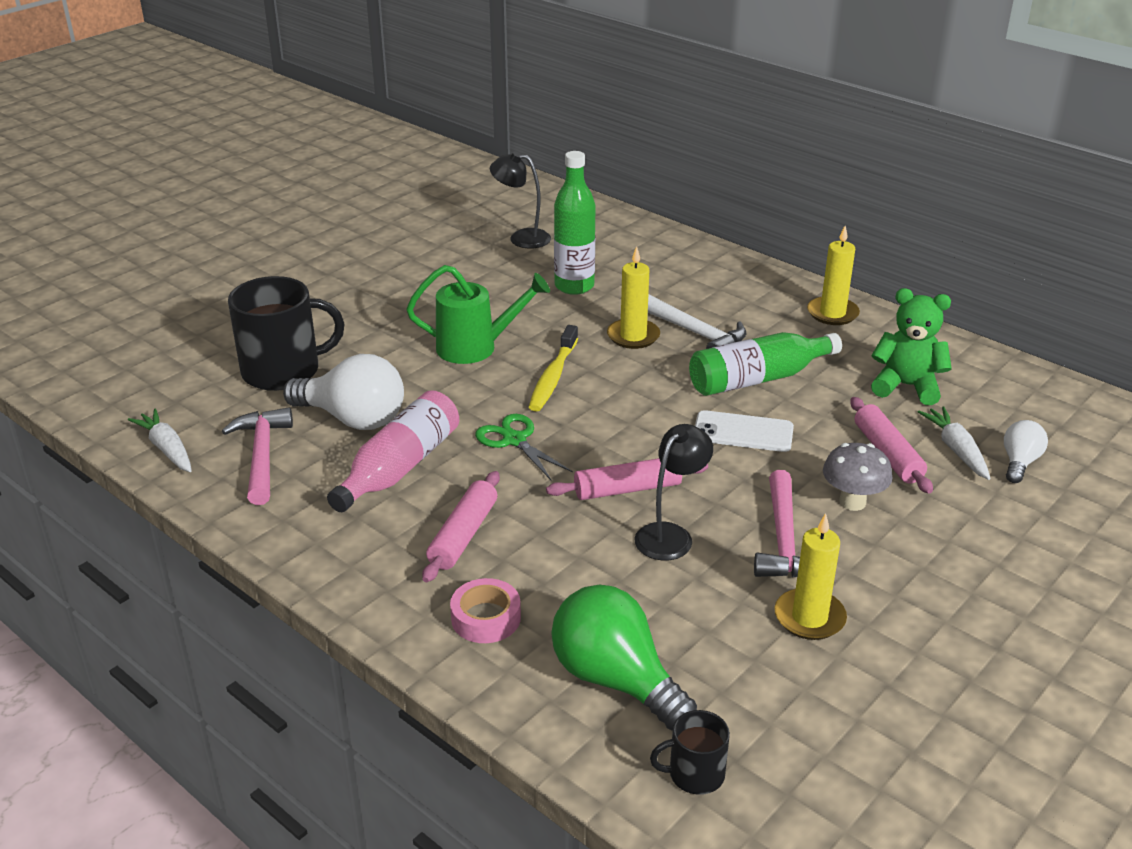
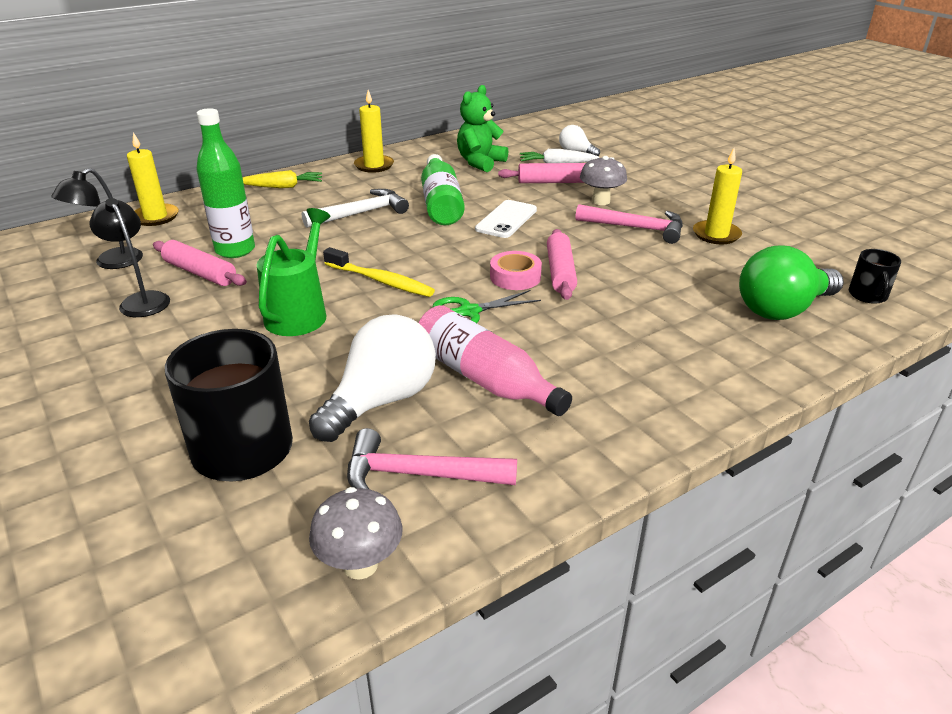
camera: 75 degrees left, 0 degrees up
white carrot [128,408,192,472] -> grey mushroom [309,487,402,580]
pink rolling pin [422,471,500,582] -> pink rolling pin moved to [153,240,247,286]
pink tape [450,578,521,643] -> pink tape moved to [490,251,542,290]
yellow candle [607,246,660,349] -> yellow candle moved to [127,132,179,226]
black lamp [635,424,713,560] -> black lamp moved to [90,198,170,317]
none -> yellow carrot [243,170,322,188]

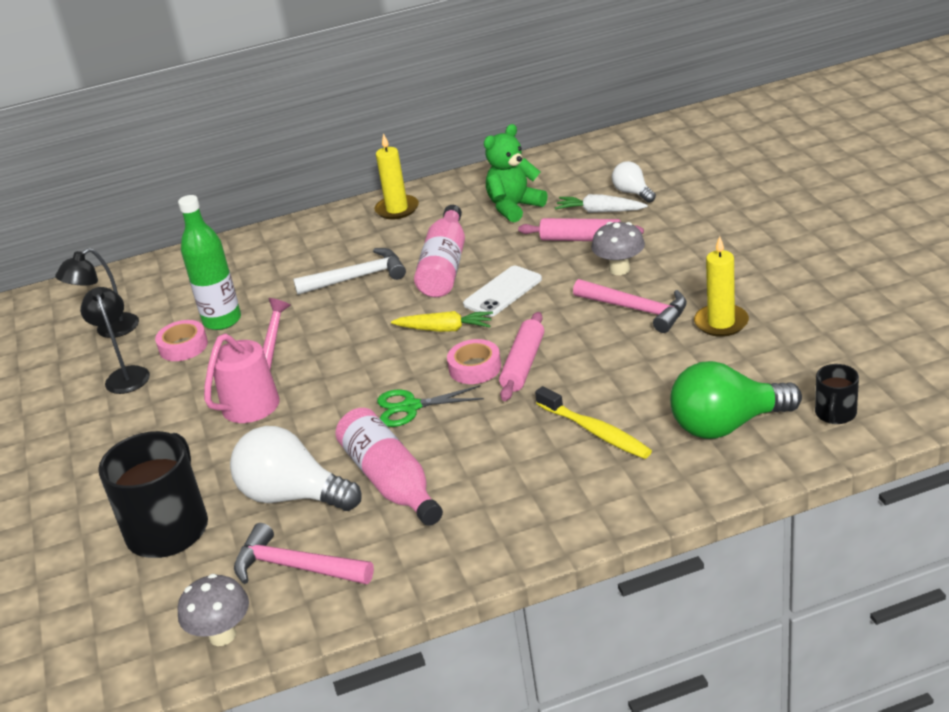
camera: 20 degrees right, 0 degrees up
yellow candle [127,132,179,226] -> none
pink rolling pin [153,240,247,286] -> pink tape [155,320,208,361]
yellow carrot [243,170,322,188] -> yellow carrot moved to [391,311,493,332]
green watering can [257,208,330,336] -> pink watering can [204,298,291,423]
white light bulb [309,314,436,442] -> white light bulb turned 120 degrees counterclockwise [230,426,362,511]
yellow toothbrush [323,247,435,297] -> yellow toothbrush moved to [535,386,652,459]
green bottle [421,154,465,225] -> pink bottle [414,205,465,297]

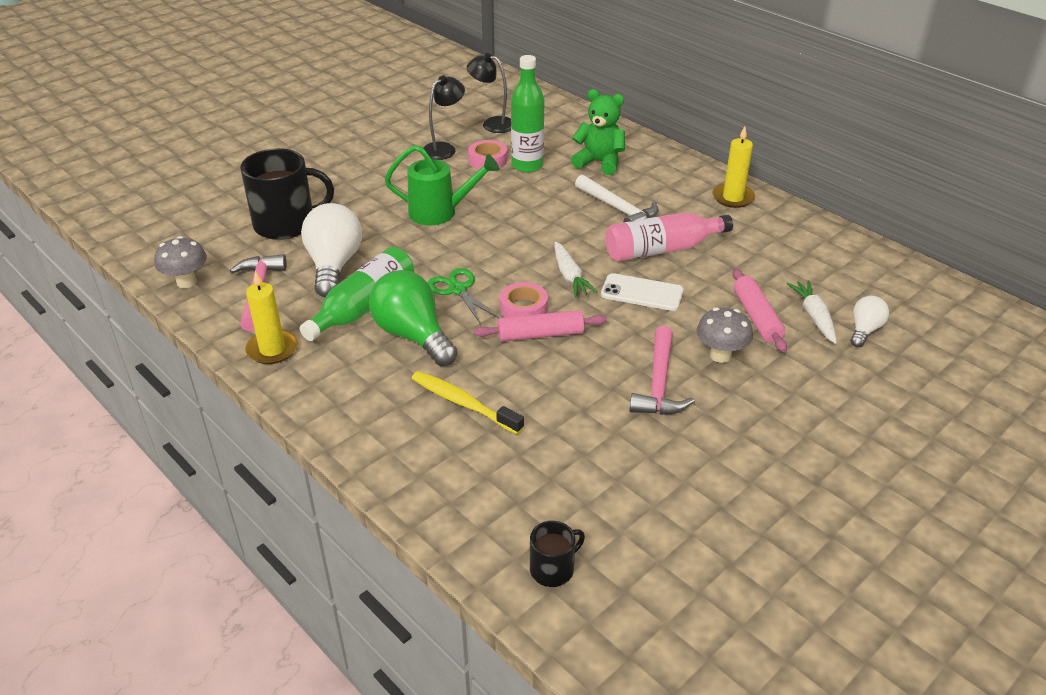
camera: 60 degrees right, 5 degrees up
pink watering can [204,298,291,423] -> green watering can [385,145,499,225]
pink bottle [336,408,443,526] -> green bottle [300,247,414,341]
yellow carrot [391,311,493,332] -> white carrot [554,242,598,297]
green teddy bear [484,124,548,222] -> green teddy bear moved to [571,89,625,175]
yellow toothbrush [535,386,652,459] -> yellow toothbrush turned 105 degrees clockwise [411,371,524,434]
green light bulb [670,361,802,439] -> green light bulb moved to [369,270,458,366]
yellow candle [694,236,749,337] -> yellow candle moved to [245,271,298,364]
black mug [815,364,859,424] -> black mug turned 150 degrees clockwise [530,521,585,587]

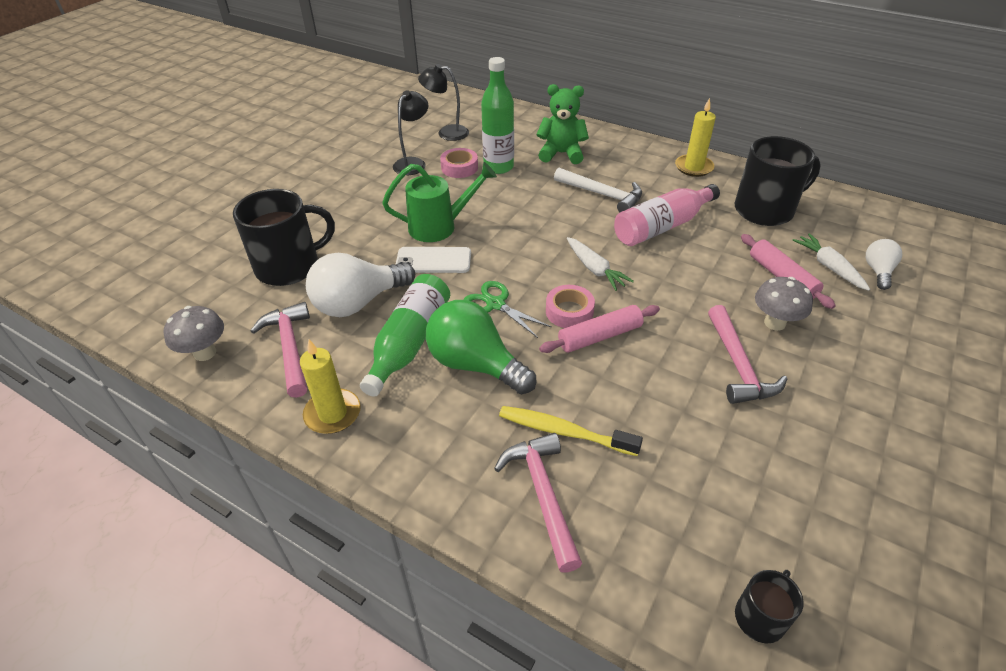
camera: 15 degrees left, 5 degrees up
white light bulb [301,203,362,297] -> white light bulb turned 105 degrees counterclockwise [306,253,415,317]
white phone [601,273,684,311] -> white phone moved to [395,247,471,273]
none -> pink hammer [494,433,582,573]
none -> black mug [735,136,821,226]

